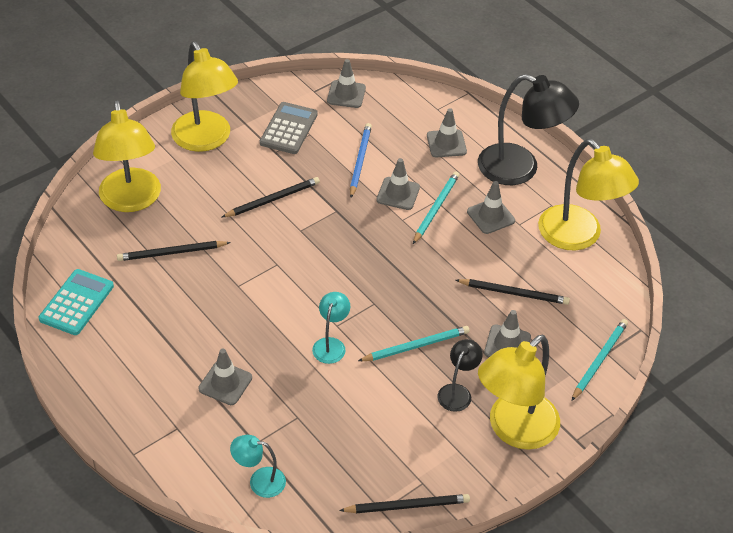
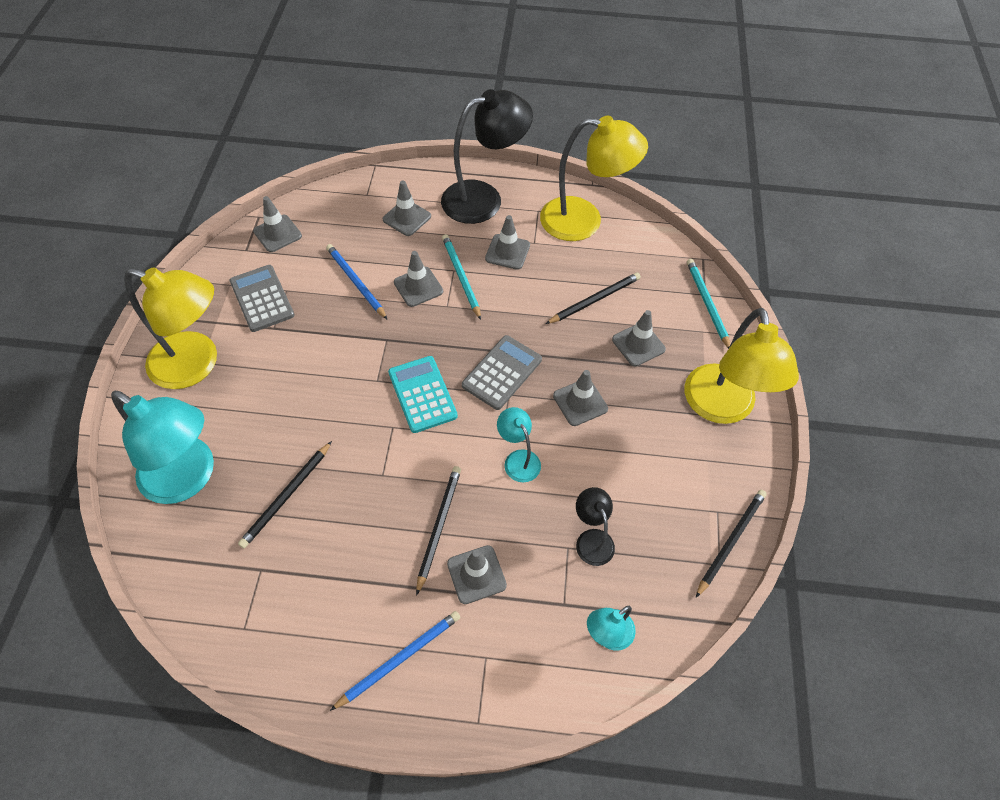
camera: 45 degrees left, 10 degrees up
turquoise calculator [39,269,114,335] -> turquoise calculator moved to [388,356,458,433]
yellow lamp [93,100,161,212] -> turquoise lamp [111,391,214,504]
black pencil [222,177,320,217] -> black pencil moved to [416,466,461,596]
turquoise pencil [358,326,470,361] -> grey traffic cone [553,370,608,426]
black lamp [437,339,483,412] -> black lamp moved to [576,487,615,566]
none -> blue pencil [330,611,461,711]
none -> grey calculator [462,335,542,410]

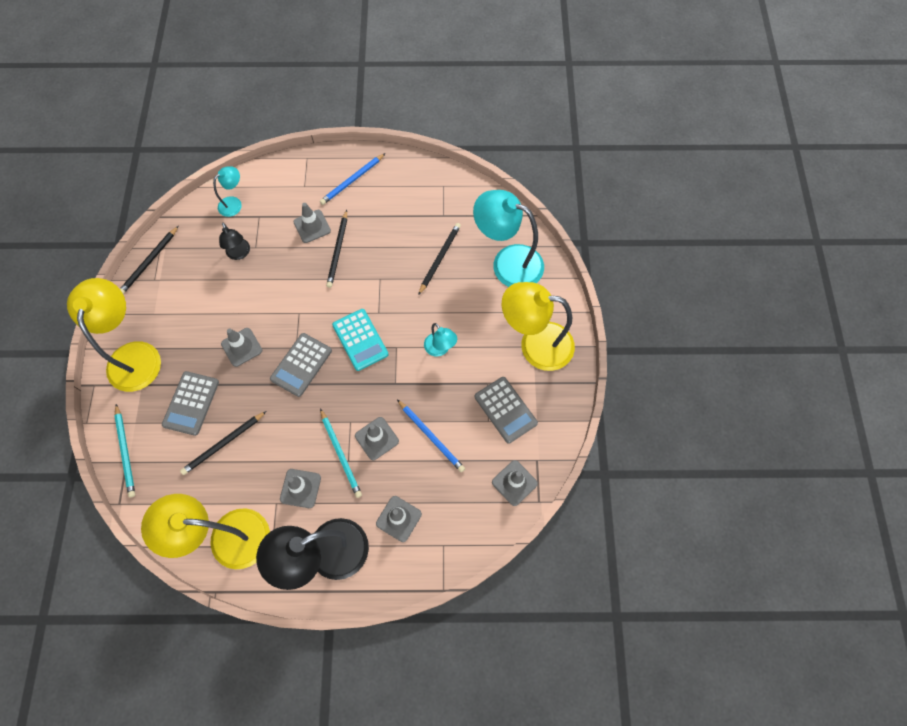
camera: 175 degrees right, 10 degrees up
turquoise lamp [497,407,541,482] -> turquoise lamp moved to [424,323,457,356]
grey traffic cone [612,310,666,366] -> grey calculator [162,371,219,436]

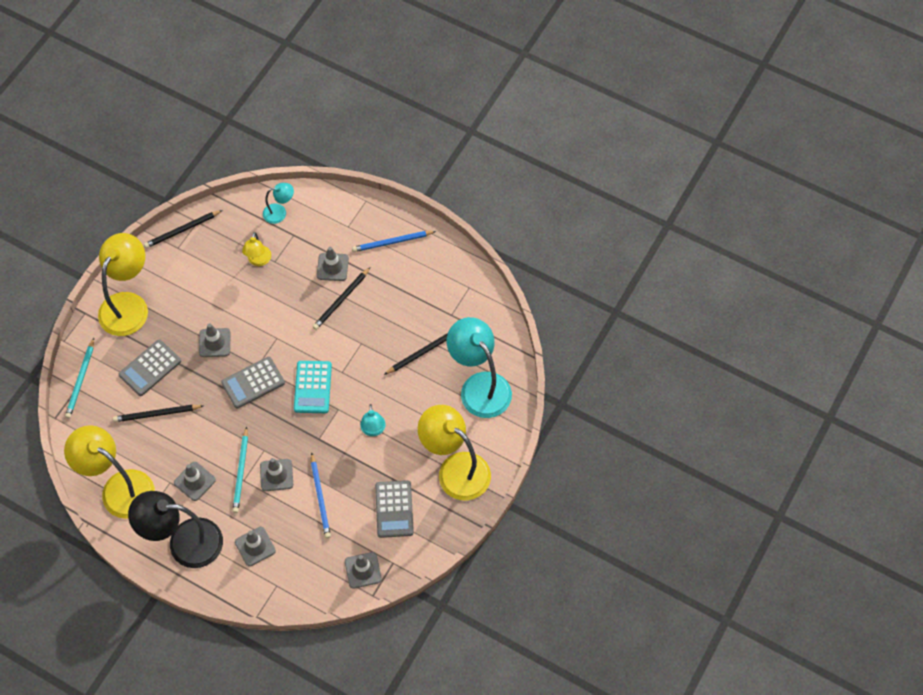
camera: 30 degrees right, 5 degrees down
black lamp [219,223,250,260] -> yellow lamp [242,232,271,266]

